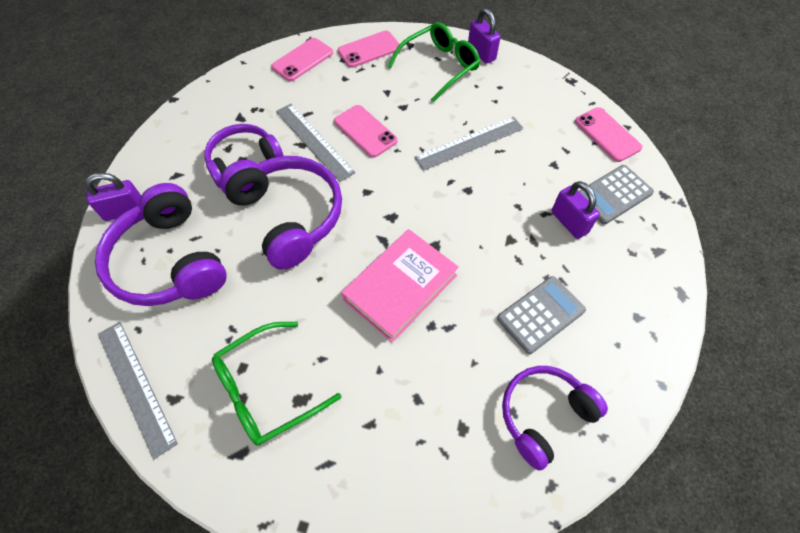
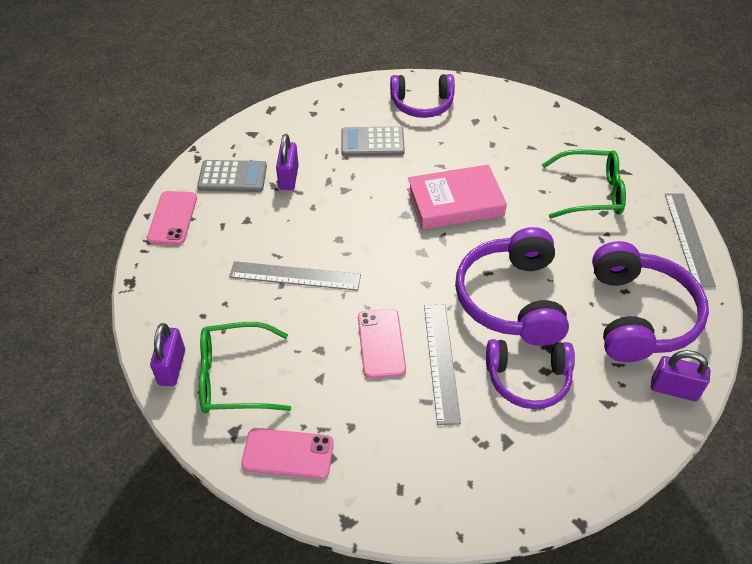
camera: 145 degrees left, 10 degrees down
pink phone [271,38,333,81] -> none

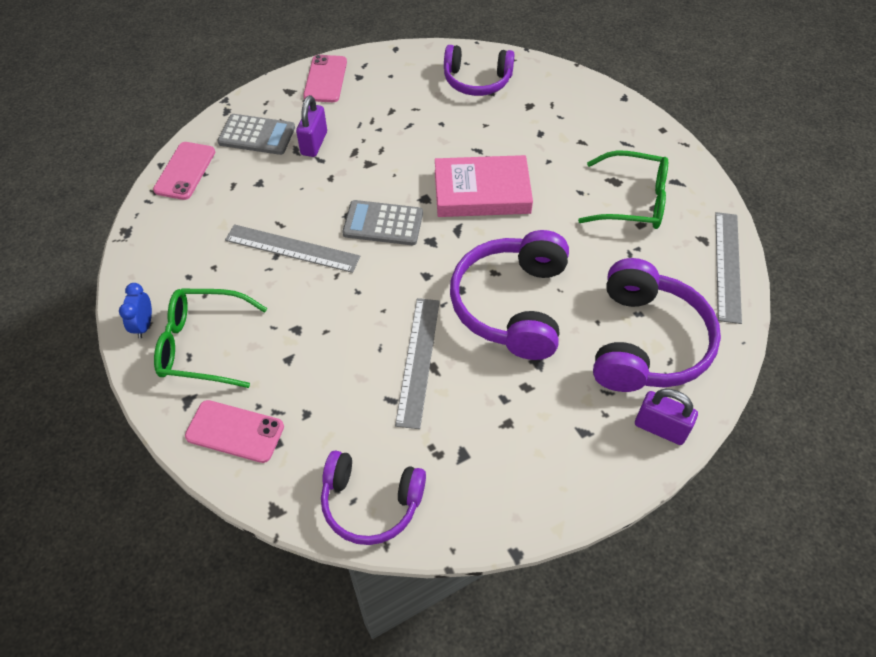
camera: 10 degrees right, 5 degrees up
purple padlock [150,323,185,386] -> blue clock [119,283,152,339]
grey calculator [341,126,405,156] -> grey calculator moved to [342,200,423,245]
pink phone [358,309,406,379] -> pink phone moved to [303,55,347,102]
purple headphones [486,339,575,409] -> purple headphones moved to [321,450,426,545]

